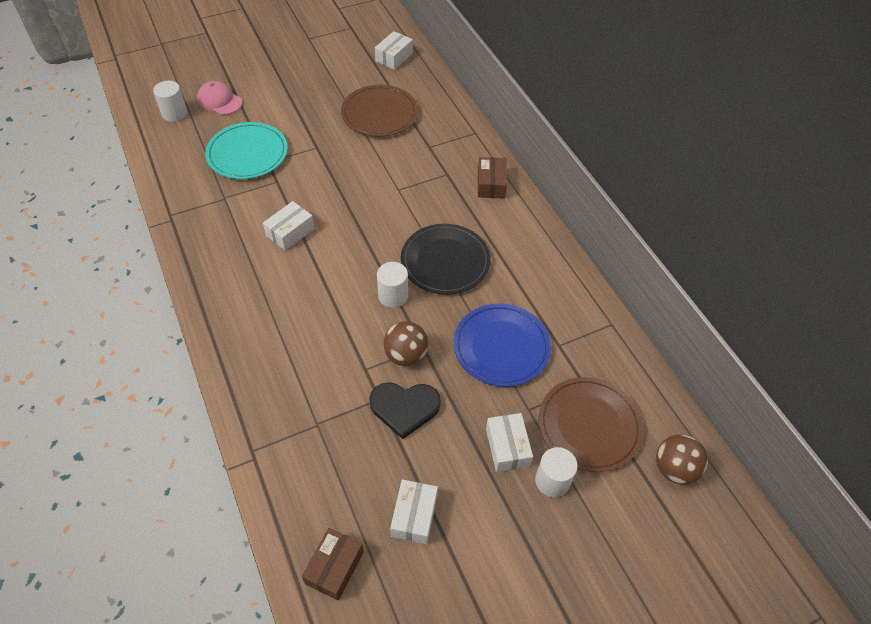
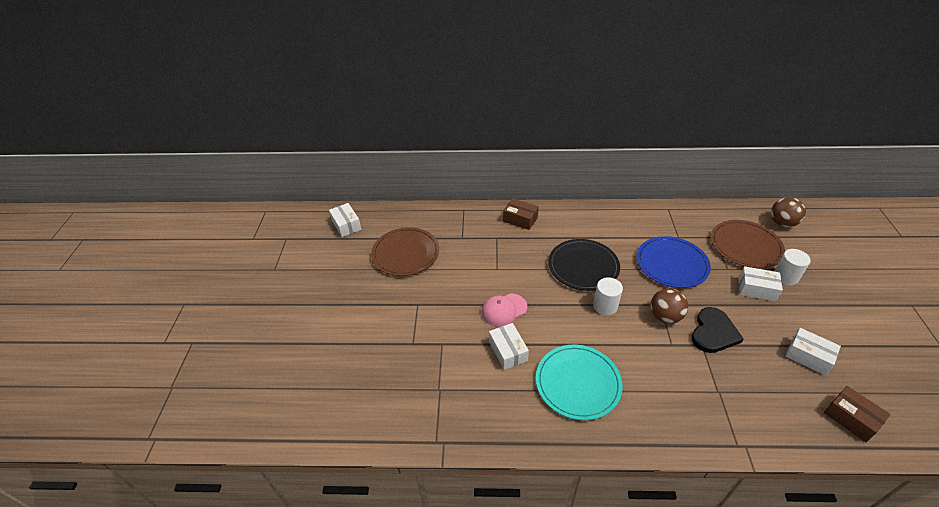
camera: 60 degrees left, 10 degrees down
white cylinder [153,81,187,122] -> none
pink cap [197,81,242,115] -> pink cap moved to [481,293,528,327]
turquoise plate [205,122,288,179] -> turquoise plate moved to [536,345,623,420]

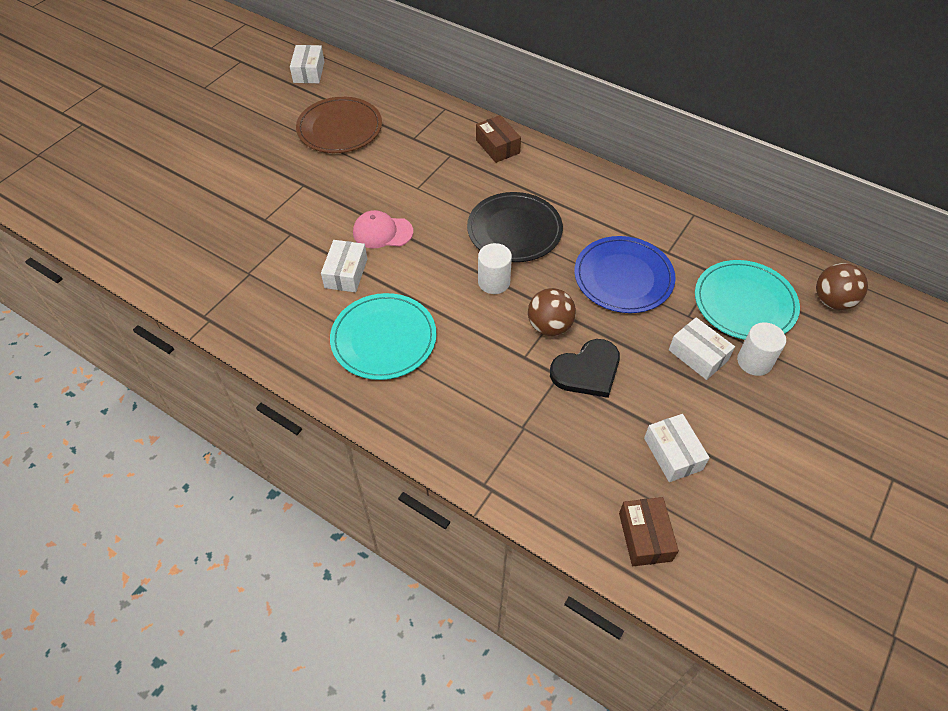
camera: 30 degrees right, 10 degrees up
brown plate [711,220,785,269] -> turquoise plate [695,260,800,340]

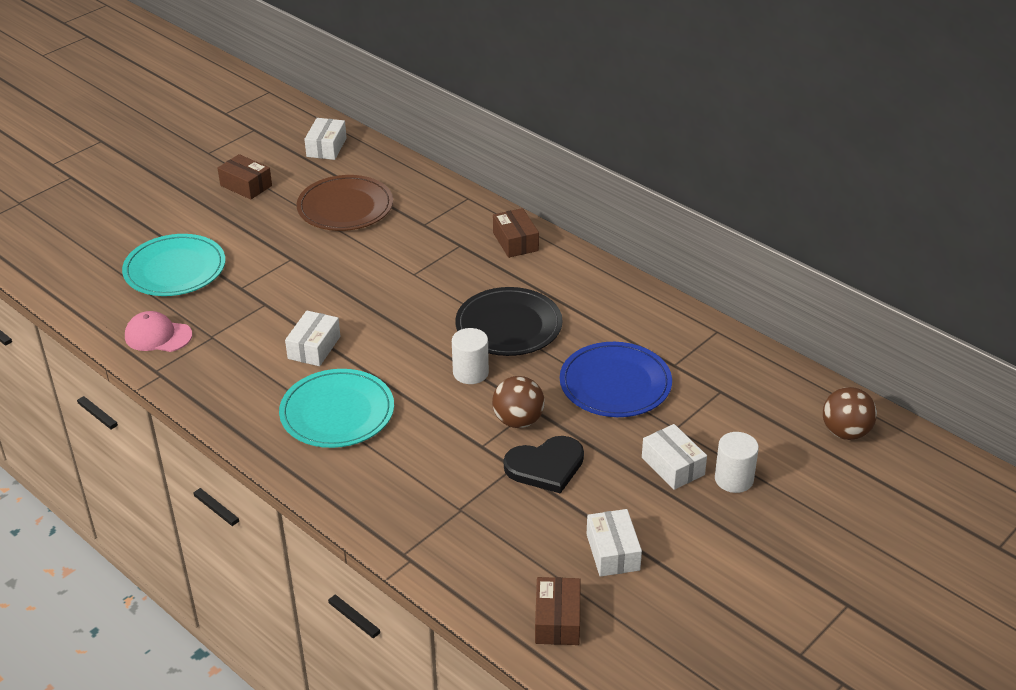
camera: 10 degrees right, 15 degrees down
pink cap [353,210,413,248] -> pink cap moved to [125,311,192,352]
turquoise plate [695,260,800,340] -> turquoise plate moved to [122,234,226,296]
none -> brown box [218,154,272,200]

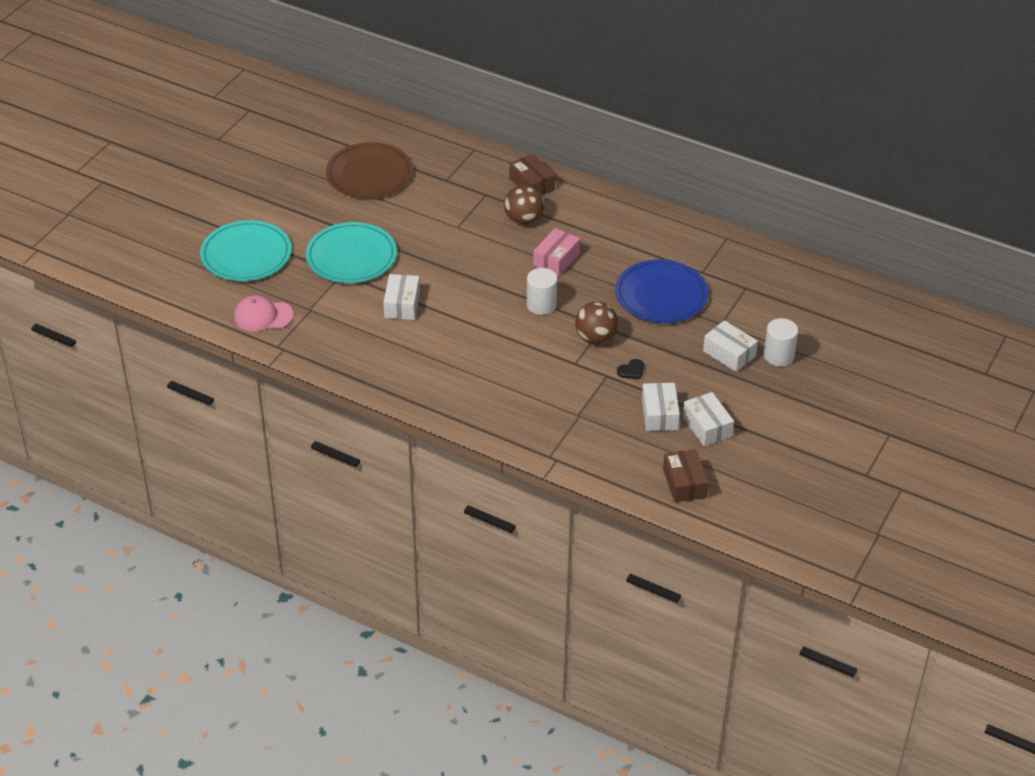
camera: 15 degrees left, 5 degrees up
brown box [218,154,272,200] -> none
turquoise plate [279,369,394,448] -> turquoise plate moved to [306,222,397,283]
white box [304,118,347,160] -> white box moved to [642,383,680,431]
black plate [455,287,563,356] -> pink box [533,228,580,277]
black heart [504,436,584,494] -> black heart [617,359,644,379], size x0.45
brown ball [823,387,877,440] -> brown ball moved to [504,184,544,225]

